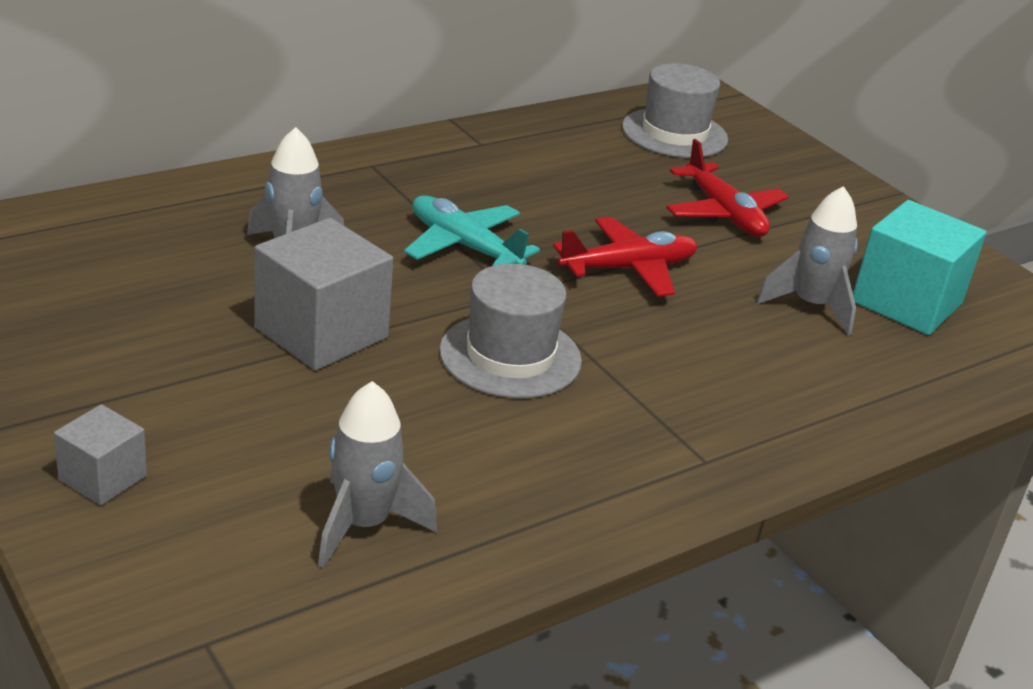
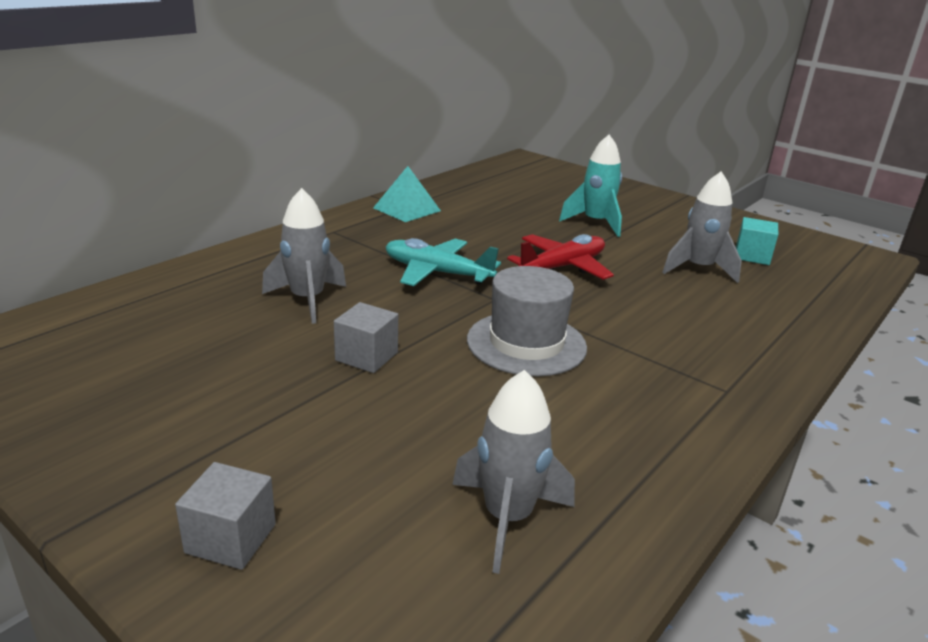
camera: 15 degrees left, 5 degrees down
grey cube [254,218,394,370] -> grey cube [334,302,398,373], size x0.54
grey hat [622,63,728,158] -> none
red plane [666,139,789,237] -> turquoise rocket [559,134,622,237]
turquoise cube [853,200,987,335] -> turquoise cube [736,217,778,265], size x0.54
none -> turquoise pyramid [373,166,441,222]

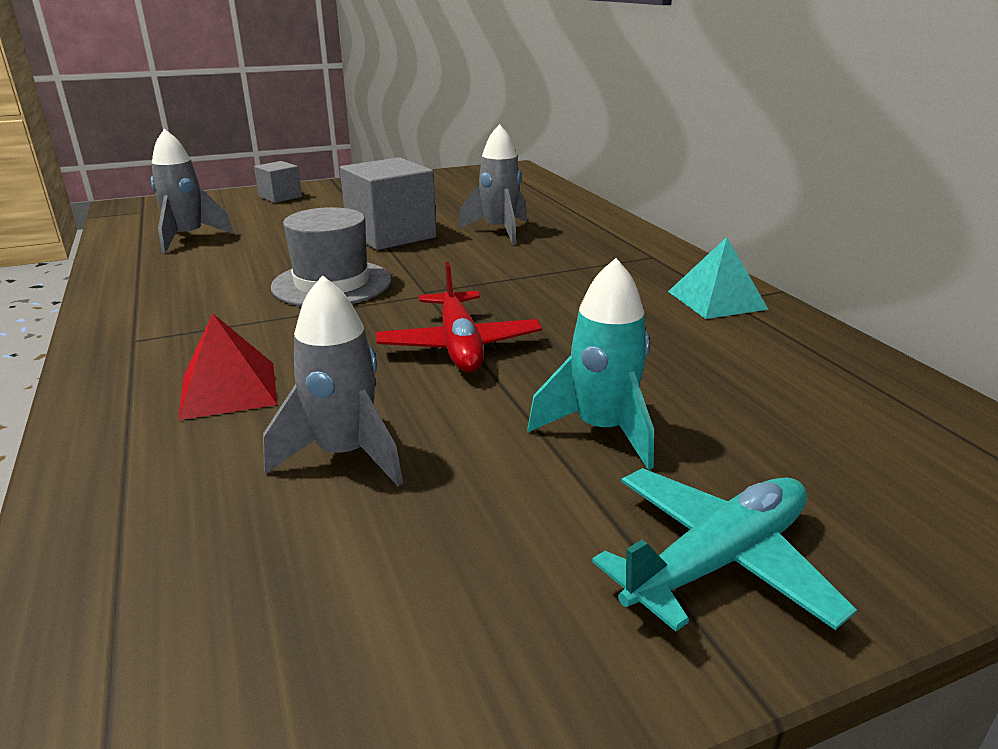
camera: 120 degrees right, 0 degrees up
grey cube [334,302,398,373] -> grey cube [340,157,436,250], size x1.85
turquoise plane [386,238,501,286] -> turquoise plane moved to [592,468,857,631]
turquoise cube [736,217,778,265] -> none
none -> red pyramid [178,314,277,420]

